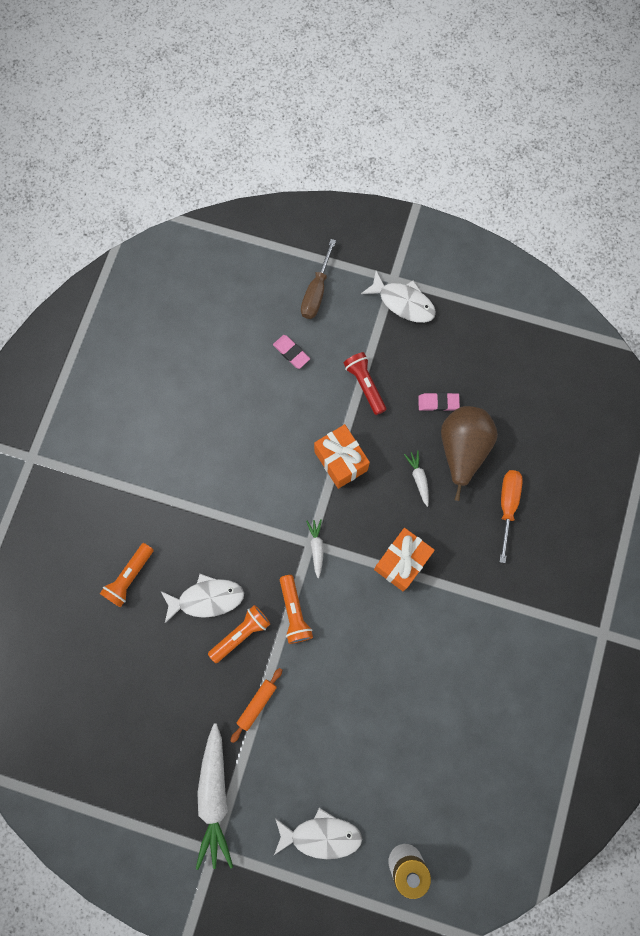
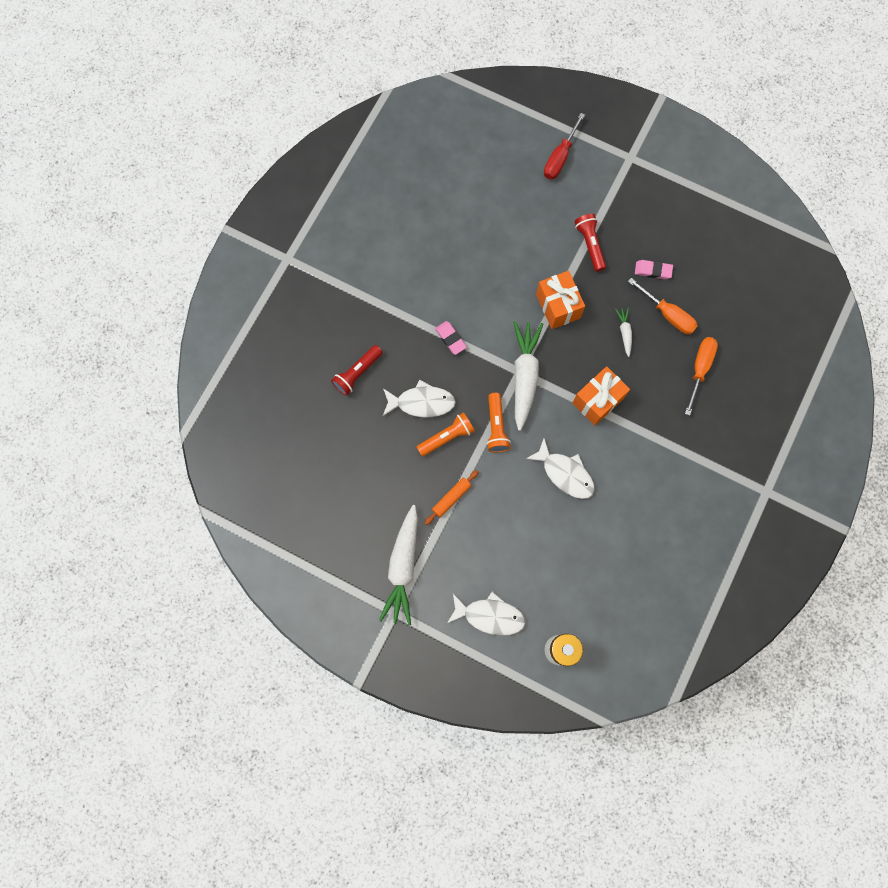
camera: 10 degrees right, 0 degrees up
orange flashlight [100,543,154,608] -> red flashlight [331,345,383,396]
pink eraser [273,335,310,369] -> pink eraser moved to [435,321,467,355]
brown screwdriver [301,239,336,319] -> red screwdriver [544,113,585,179]
white carrot [306,519,324,578] -> white carrot [513,321,543,431], size x2.16
white fish [361,271,436,323] -> white fish moved to [526,439,595,499]
brown pear [441,406,498,501] -> orange screwdriver [628,278,698,334]

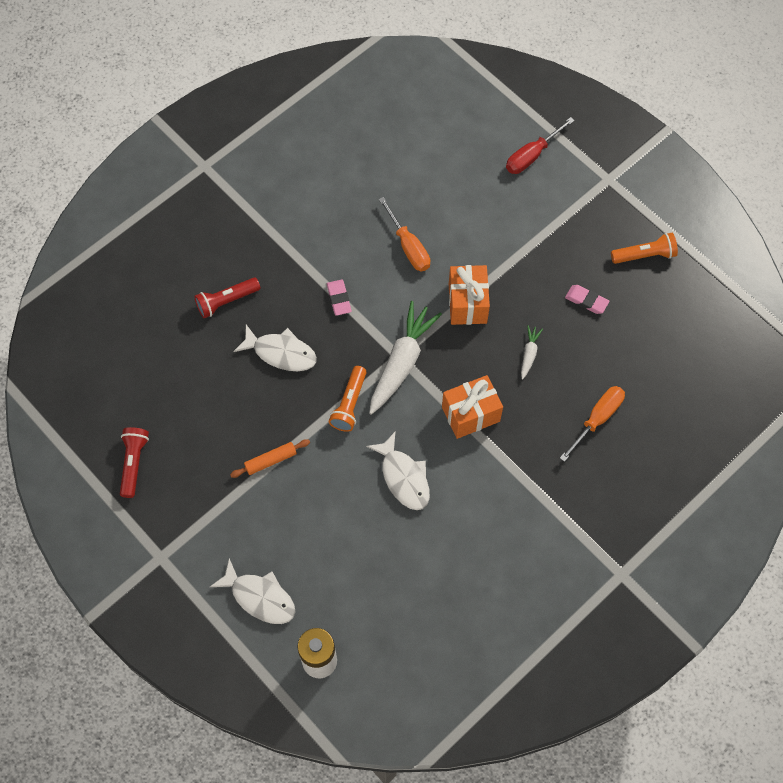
camera: 20 degrees right, 10 degrees down
white carrot [379,505,418,625] -> none
orange flashlight [417,412,475,457] -> orange flashlight moved to [611,233,678,264]
red flashlight [575,214,606,272] -> red flashlight moved to [120,427,149,498]
orange screwdriver [628,278,698,334] -> orange screwdriver moved to [379,197,430,271]

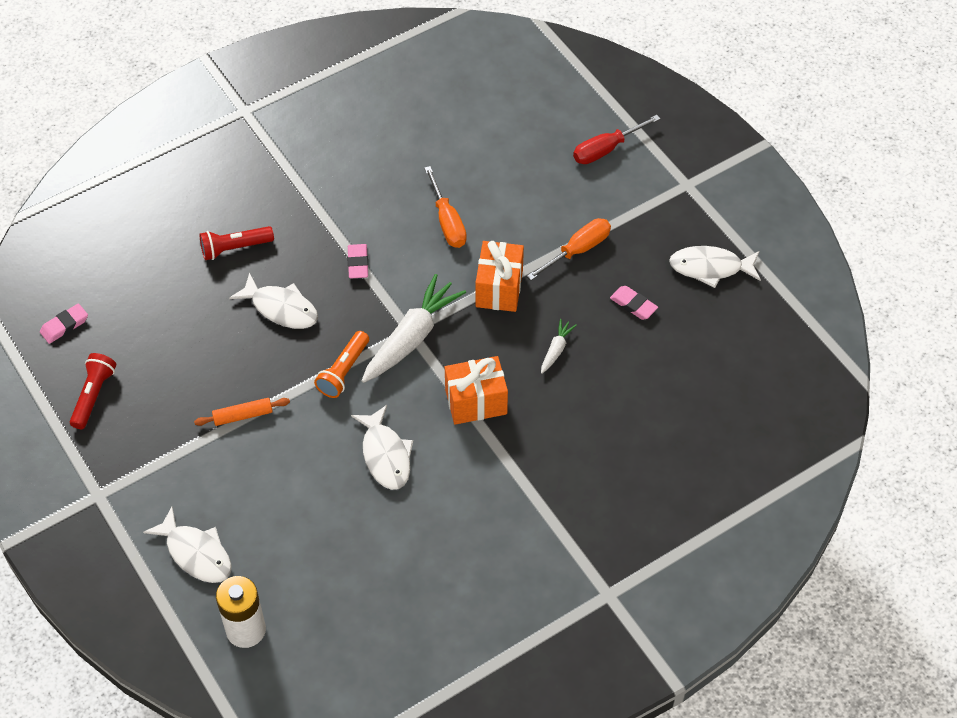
camera: 10 degrees right, 10 degrees down
orange screwdriver [560,386,625,462] -> orange screwdriver moved to [527,218,611,280]
orange flashlight [611,233,678,264] -> white fish [669,246,761,288]
none -> pink eraser [40,303,88,344]

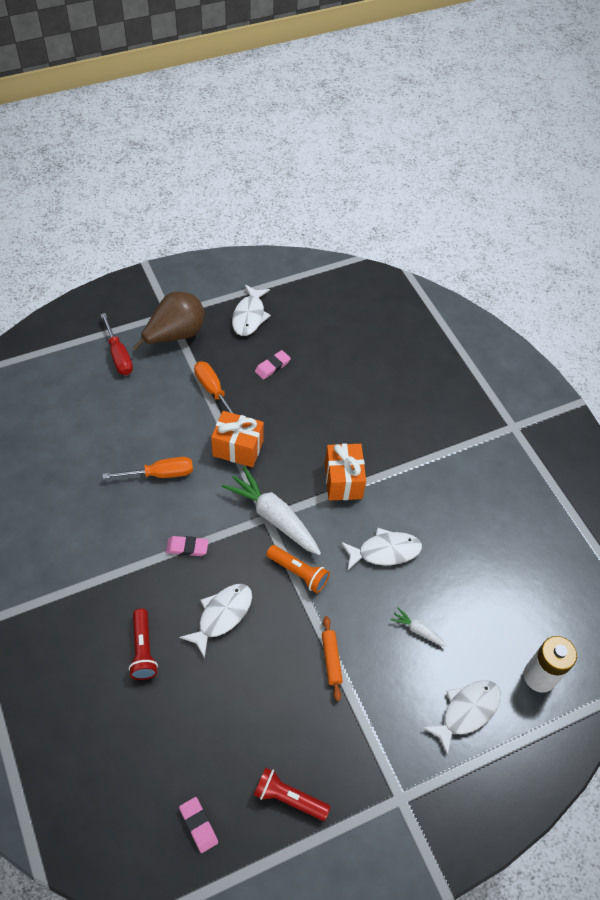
camera: 85 degrees left, 0 degrees up
white carrot [541,319,577,374] -> white carrot moved to [390,608,447,647]
none -> brown pear [133,292,205,350]

